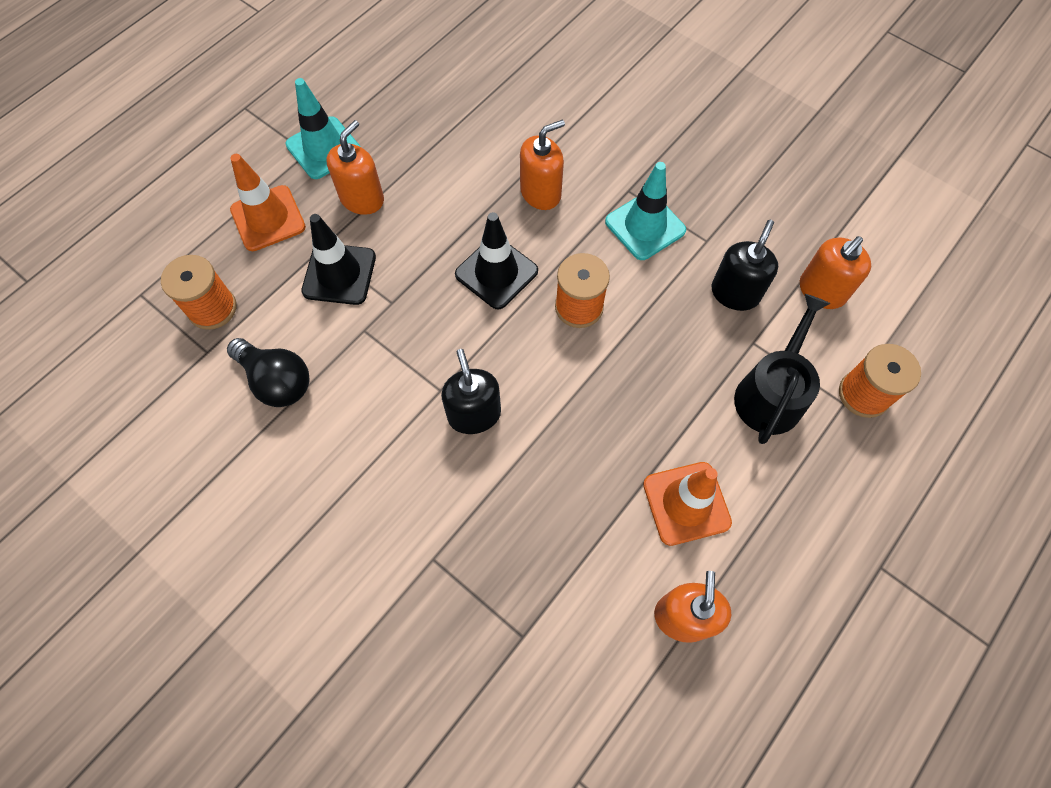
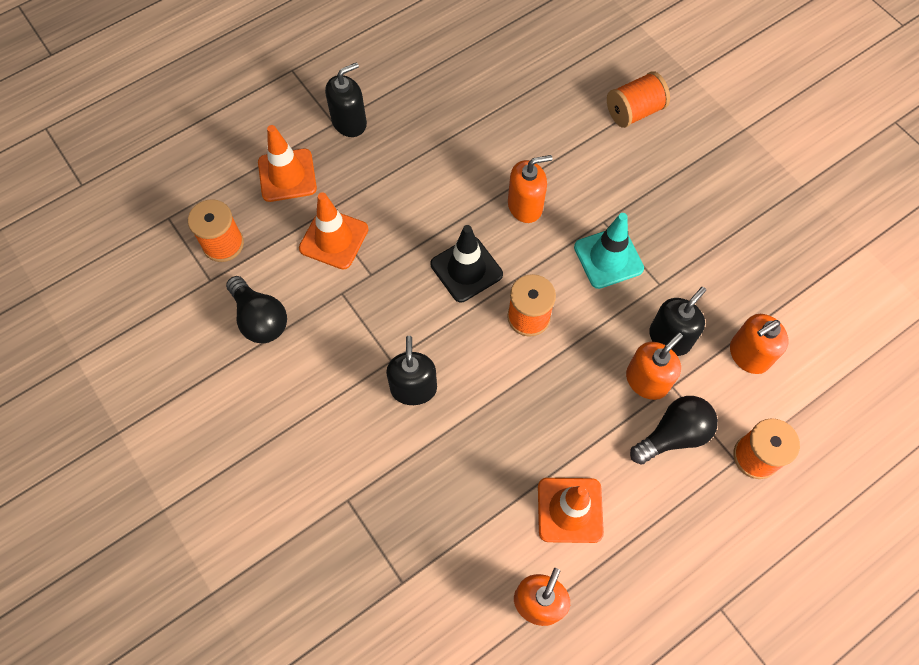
camera: 15 degrees right, 0 degrees up
turquoise traffic cone [286,78,360,179] -> black soap dispenser [325,62,367,137]
black traffic cone [301,214,376,305] -> orange traffic cone [299,192,369,270]
orange soap dispenser [326,120,384,215] -> orange soap dispenser moved to [626,333,683,400]
black watering can [734,294,830,444] -> black light bulb [630,396,718,465]
none -> orange spool [607,71,670,128]

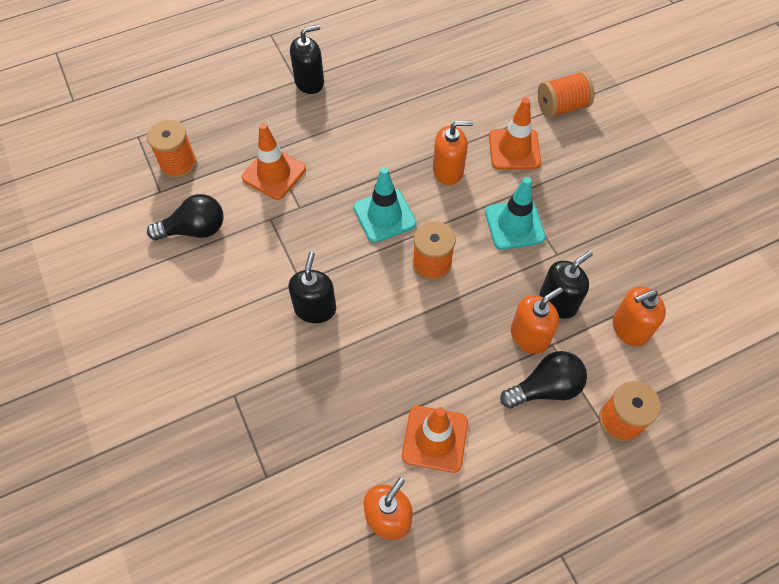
camera: 10 degrees right, 5 degrees down
black light bulb [226,276,287,343] -> black light bulb turned 75 degrees counterclockwise [147,194,224,240]
orange traffic cone [258,125,317,202] -> orange traffic cone moved to [489,98,541,170]
black traffic cone [431,225,503,302] -> turquoise traffic cone [353,167,416,243]

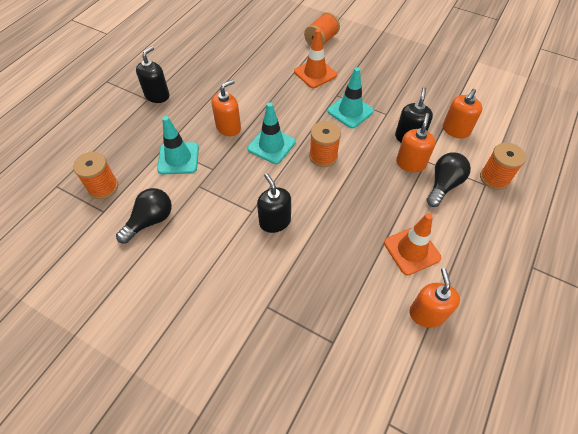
camera: 35 degrees left, 5 degrees down
orange traffic cone [242,123,306,200] -> turquoise traffic cone [157,116,199,174]
orange soap dispenser [433,121,473,185] -> orange soap dispenser moved to [212,80,241,136]

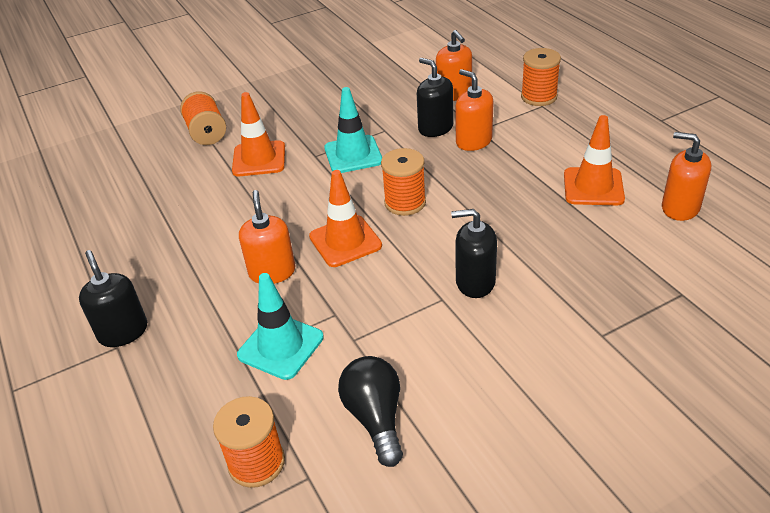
camera: 55 degrees left, 15 degrees down
turquoise traffic cone [247,102,296,164] -> orange traffic cone [309,170,382,267]
black light bulb [427,153,471,207] -> none

